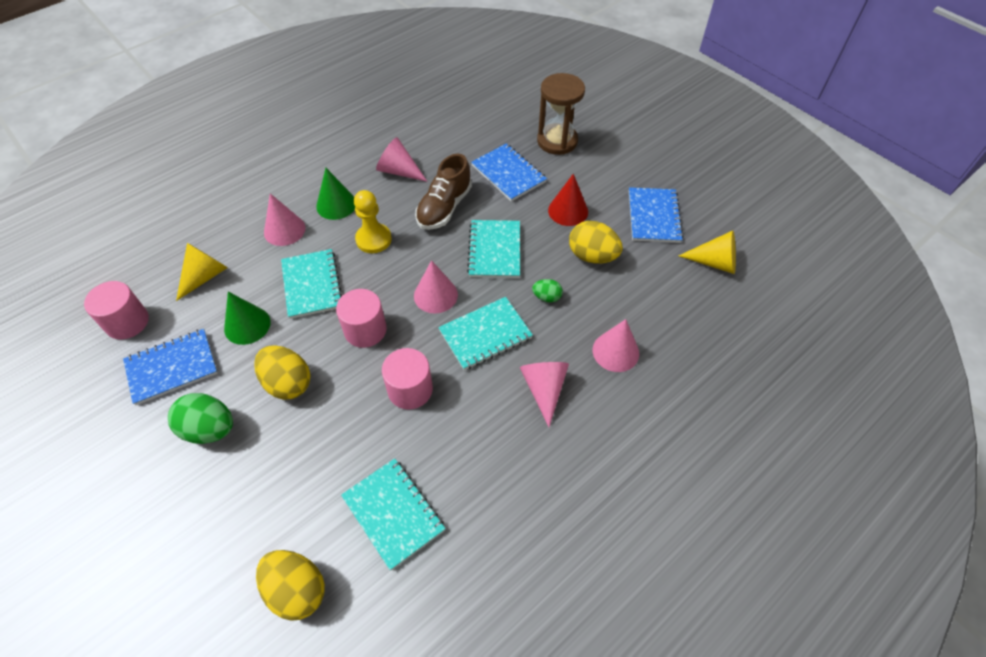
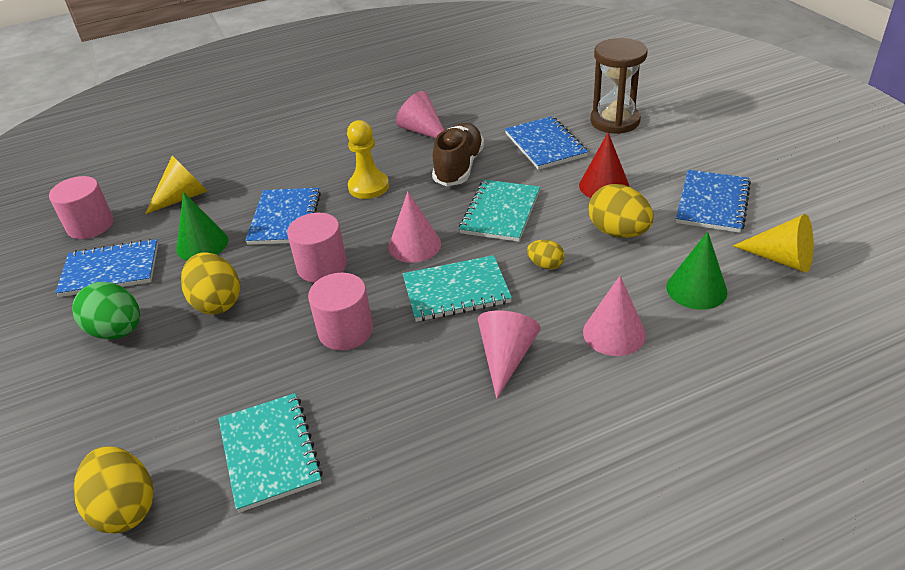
camera: 20 degrees right, 15 degrees down
pink cone [264,193,305,246] -> none
turquoise notebook [281,249,342,319] -> blue notebook [245,188,321,245]
green cone [316,168,355,220] -> green cone moved to [667,232,727,310]
brown shoe [415,153,472,230] -> brown shoe turned 150 degrees clockwise [432,123,484,186]
green egg [532,279,563,302] -> yellow egg [527,240,565,270]

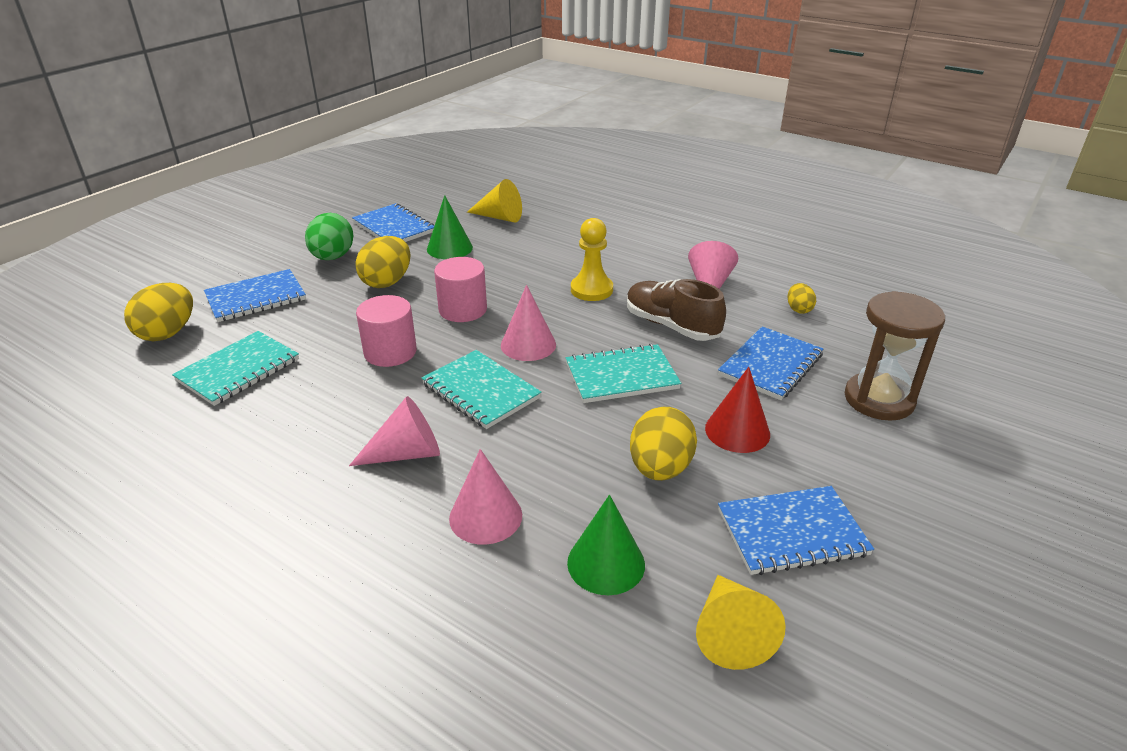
camera: 55 degrees right, 5 degrees down
pink cylinder [49,176,113,239] -> none
blue notebook [245,188,321,245] -> blue notebook moved to [204,269,306,322]
brown shoe [432,123,484,186] -> brown shoe turned 120 degrees counterclockwise [627,279,726,341]
yellow egg [527,240,565,270] -> yellow egg moved to [787,283,816,314]

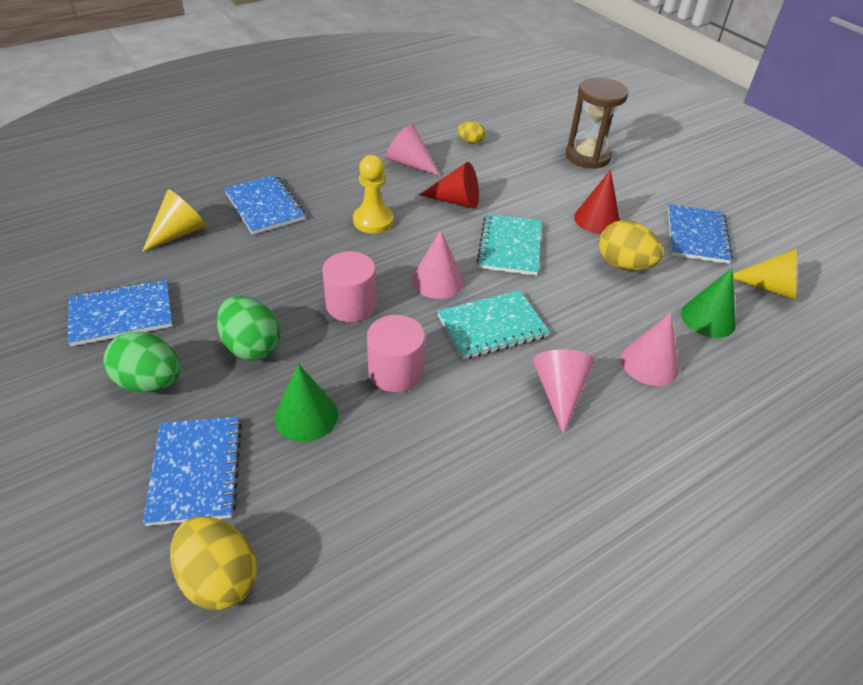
camera: 70 degrees left, 10 degrees up
turquoise notebook [172,331,299,406] -> none
yellow egg [355,236,411,288] -> green egg [217,296,280,361]
green cone [427,195,473,259] -> green cone moved to [274,364,338,442]
brown shoe [627,279,726,341] -> red cone [419,162,479,209]
blue notebook [718,327,823,400] -> blue notebook moved to [224,175,305,235]

